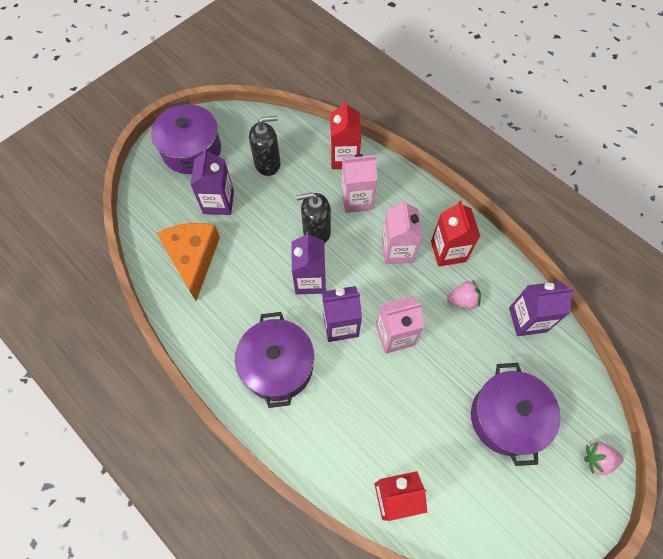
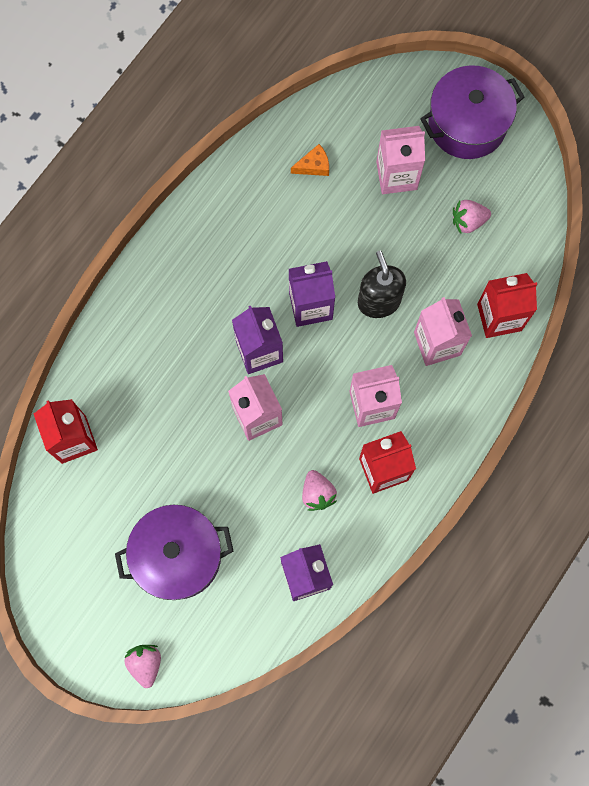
camera: 80 degrees right, 10 degrees up
orange cheese [156,223,220,301] -> orange cheese [291,144,329,176], size x0.43
purple carton [190,148,234,215] -> pink carton [376,126,425,194]
purple pot [235,312,314,408] -> none
black soap dispenser [249,116,280,176] -> pink strawberry [453,200,491,234]

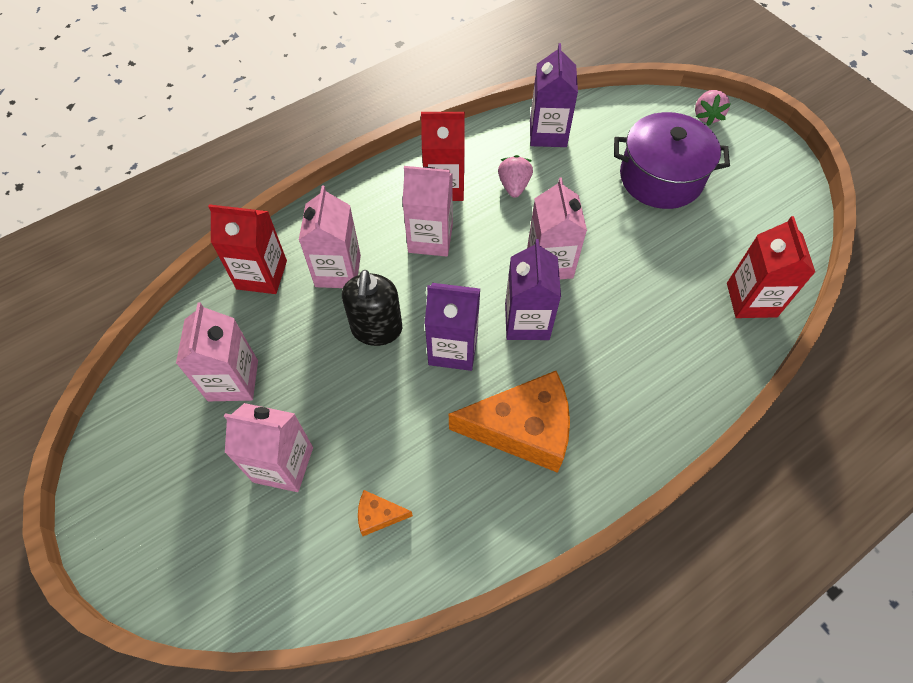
camera: 160 degrees left, 15 degrees down
purple pot [420,65,525,159] -> none
pink strawberry [453,200,491,234] -> pink carton [176,302,258,401]
none -> orange cheese [449,371,570,473]

